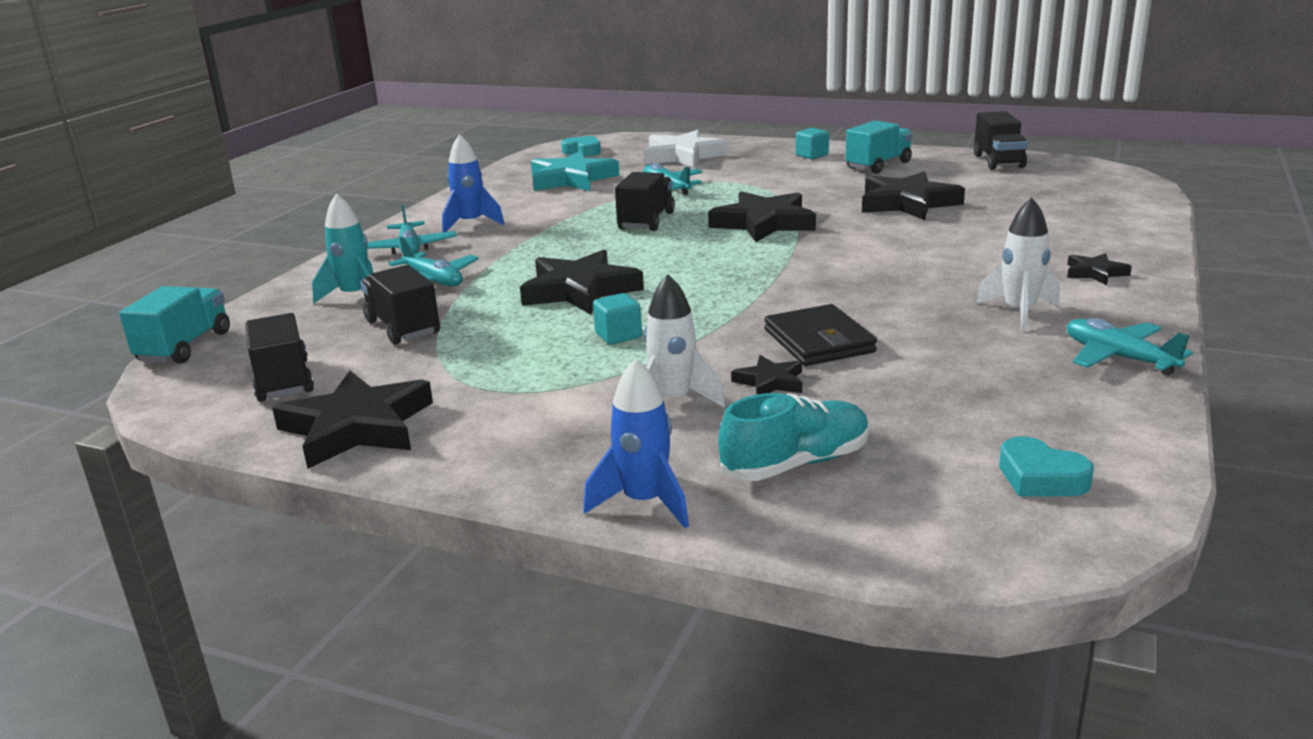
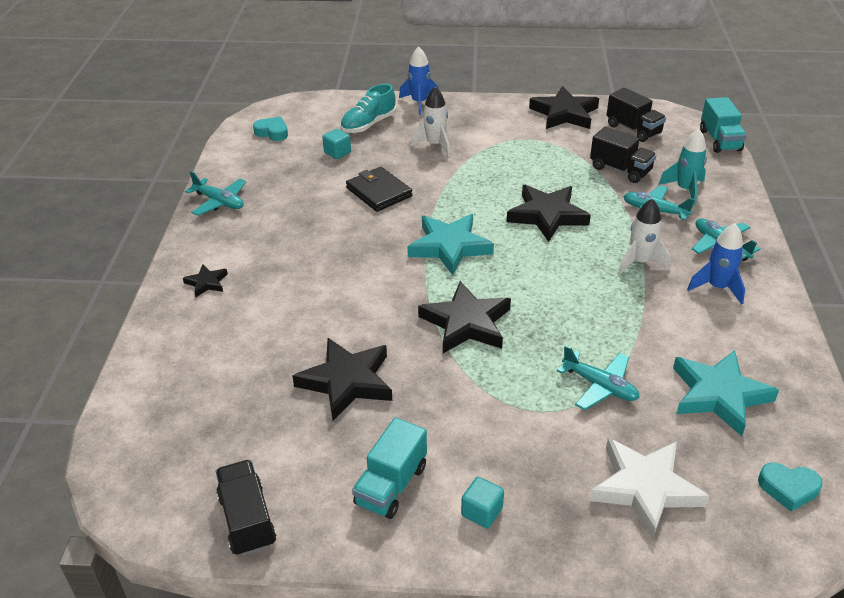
camera: 160 degrees right, 15 degrees up
turquoise cube [593,293,642,345] -> turquoise cube moved to [322,129,351,159]
black truck [615,172,675,231] -> none
black star [731,355,802,394] -> none
white rocket [976,198,1060,332] -> white rocket moved to [618,199,671,275]
none -> turquoise star [408,214,494,275]

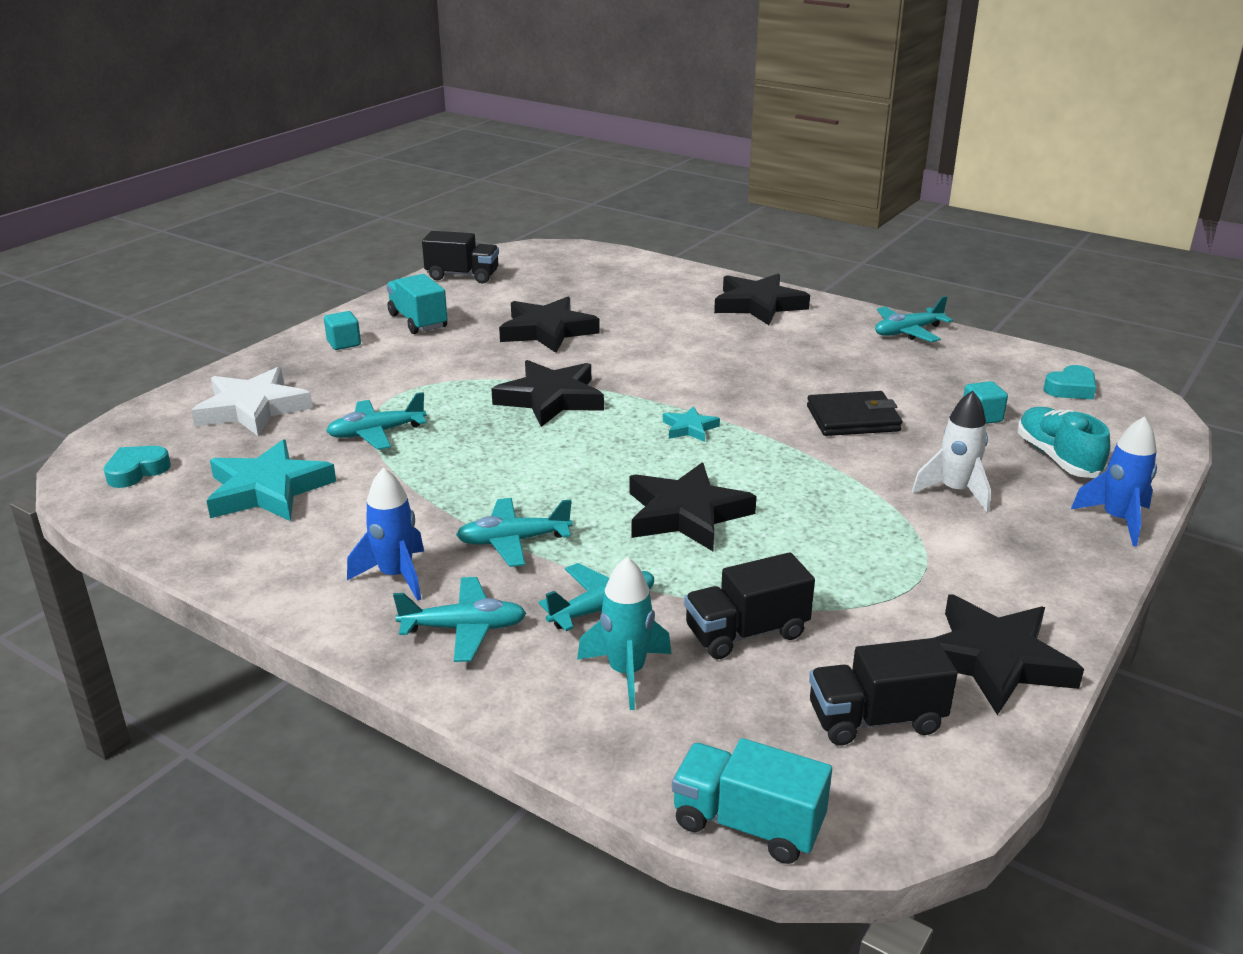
camera: 120 degrees right, 10 degrees down
black star [183,264,228,297] -> black star [714,273,810,325], size x2.02
turquoise star [408,214,494,275] -> turquoise star [663,406,720,442], size x0.50
white rocket [618,199,671,275] -> turquoise plane [456,498,572,567]

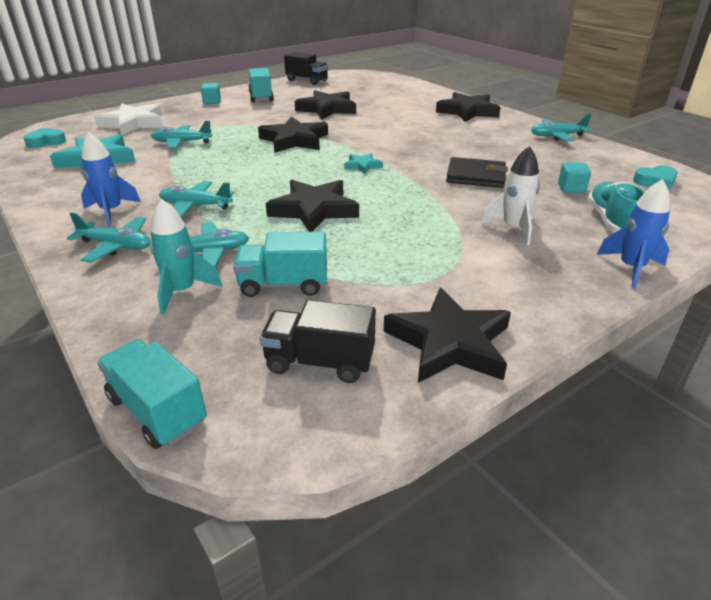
camera: 20 degrees right, 5 degrees up
black truck [684,552,815,659] -> turquoise truck [233,232,327,297]

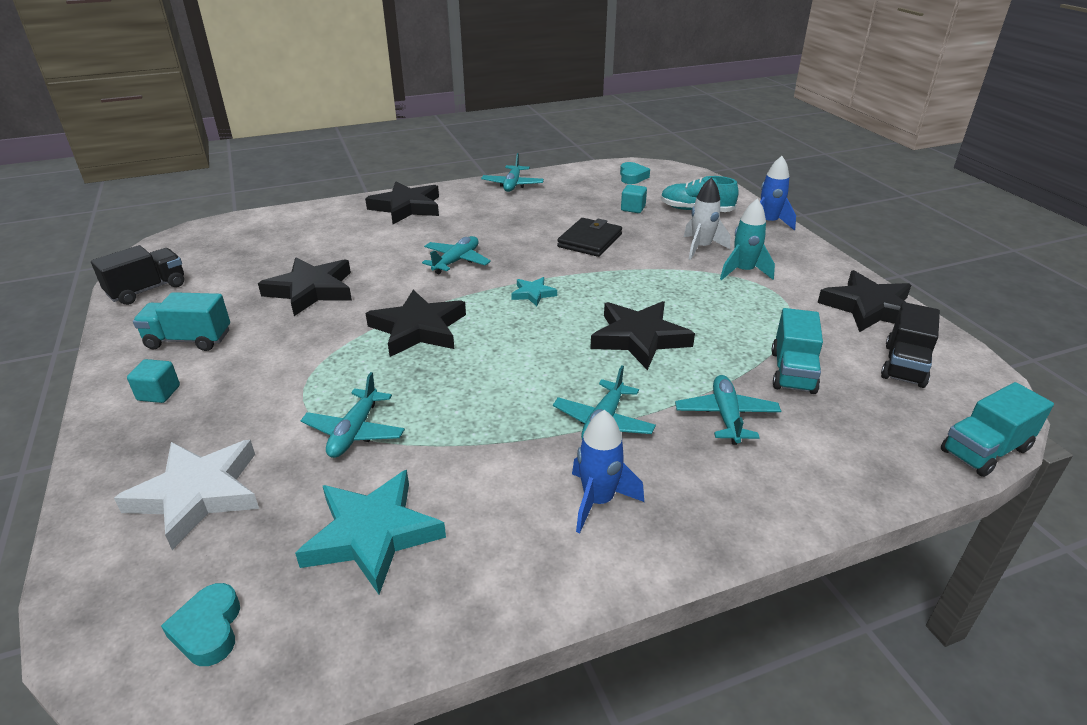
camera: 75 degrees left, 0 degrees up
turquoise plane [67,212,150,263] -> turquoise plane moved to [422,236,491,274]
turquoise rocket [150,199,222,315] -> turquoise rocket moved to [720,199,775,280]

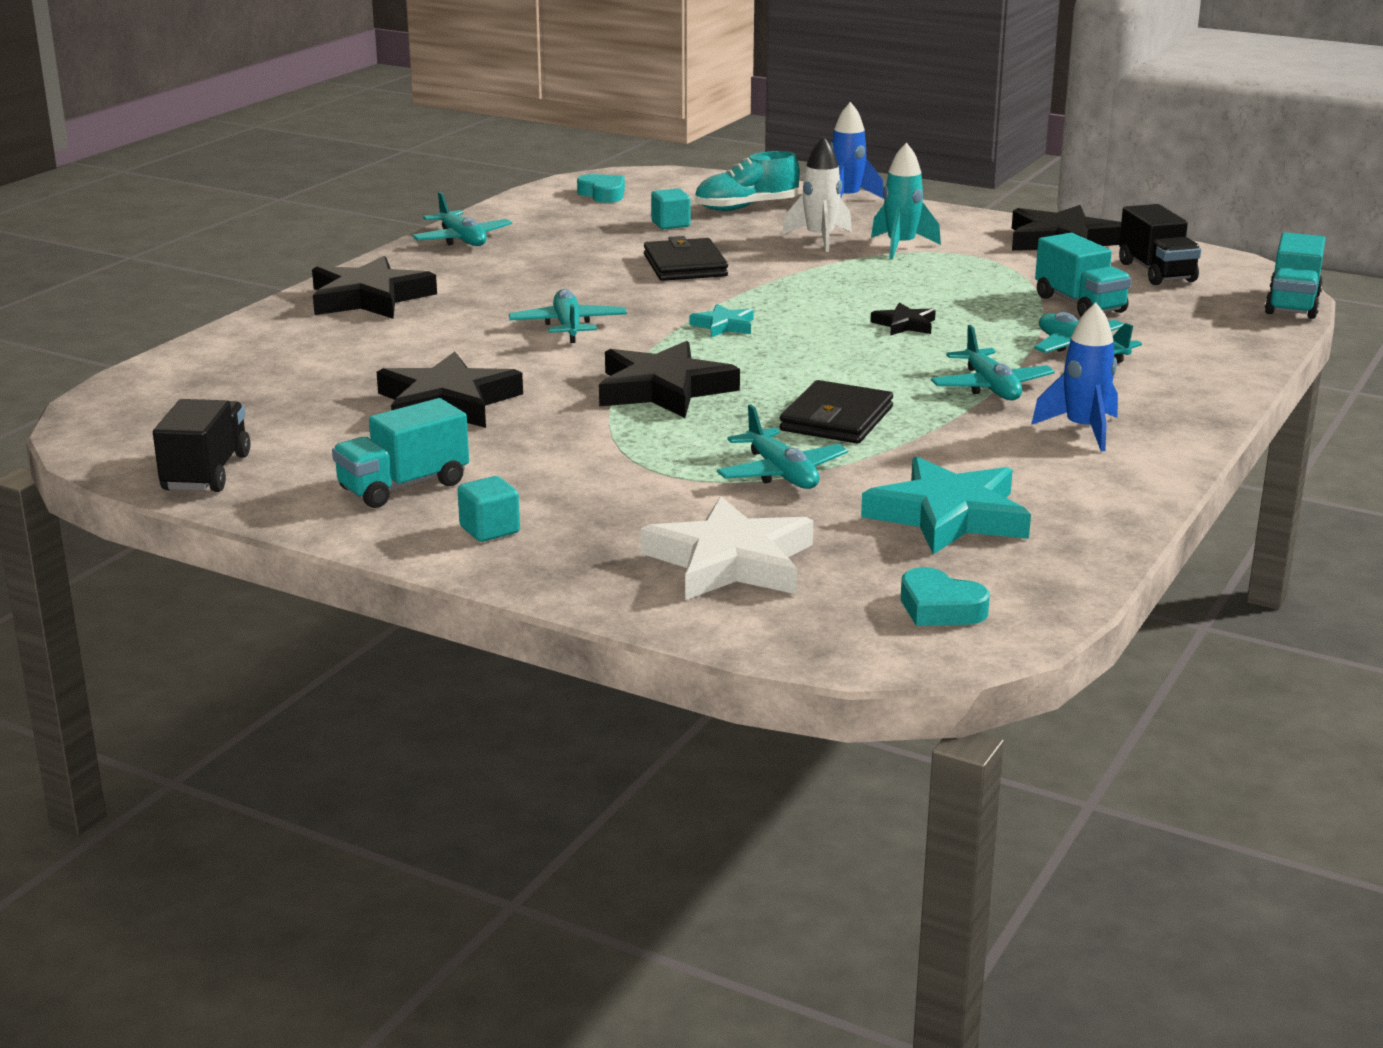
camera: 40 degrees left, 10 degrees down
black star [590,301,695,370] -> black star [870,303,936,336], size x0.50
none -> black wallet [780,380,893,443]

